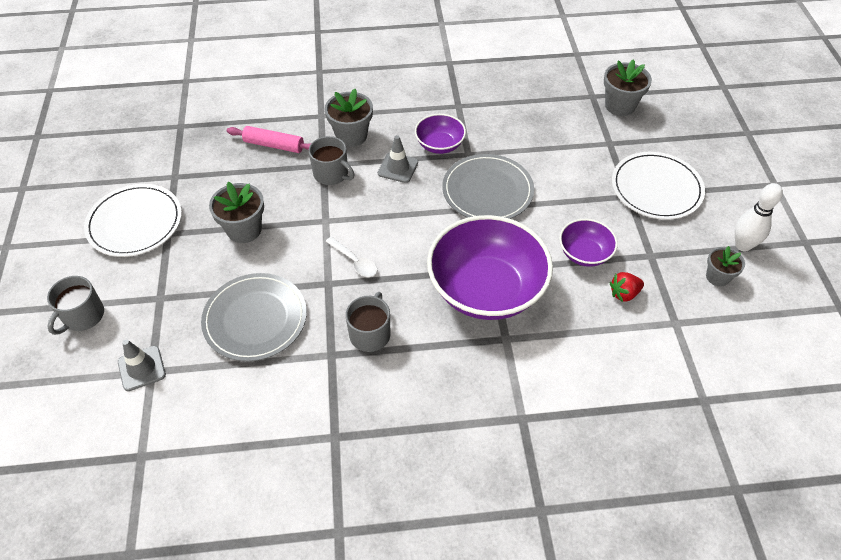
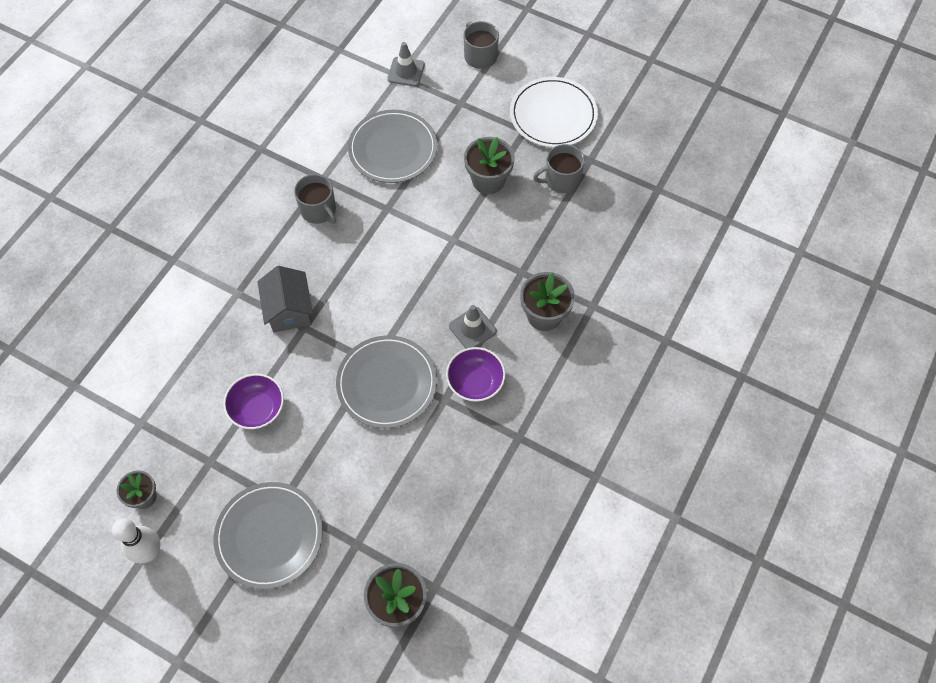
camera: 125 degrees right, 10 degrees up
pink rolling pin [227,126,311,153] -> none
grey mug [309,136,355,185] -> grey mug moved to [533,144,585,193]
white spoon [325,237,378,277] -> none
purple bowl [427,215,553,320] -> grey house [257,266,313,332]
red strawberry [610,272,644,302] -> none
white plate [612,152,705,220] -> grey plate [213,482,323,589]

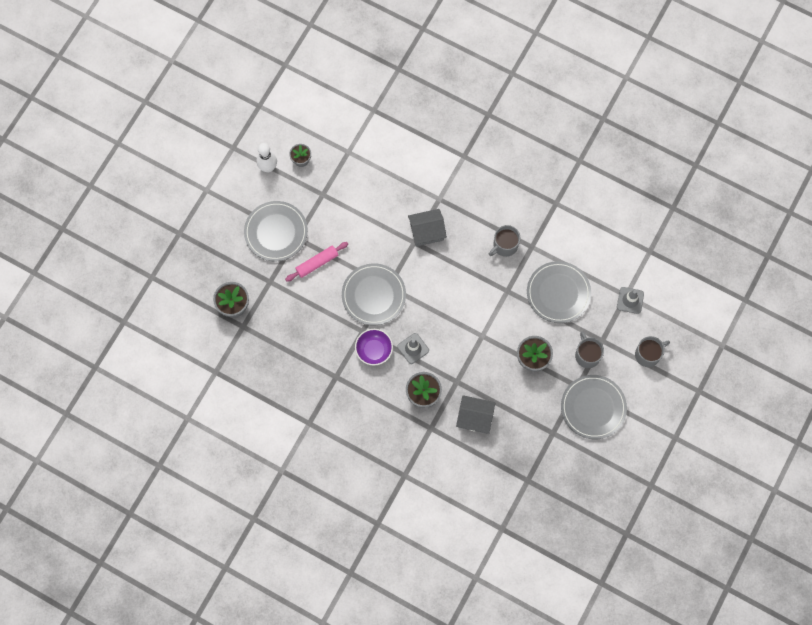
camera: 90 degrees right, 10 degrees up
purple bowl [223,374,284,429] -> none
white plate [510,77,598,148] -> grey plate [561,375,627,439]
grey mug [533,144,585,193] -> grey mug moved to [575,331,604,368]
none -> pink rolling pin [285,242,348,282]
none -> grey house [456,395,495,434]

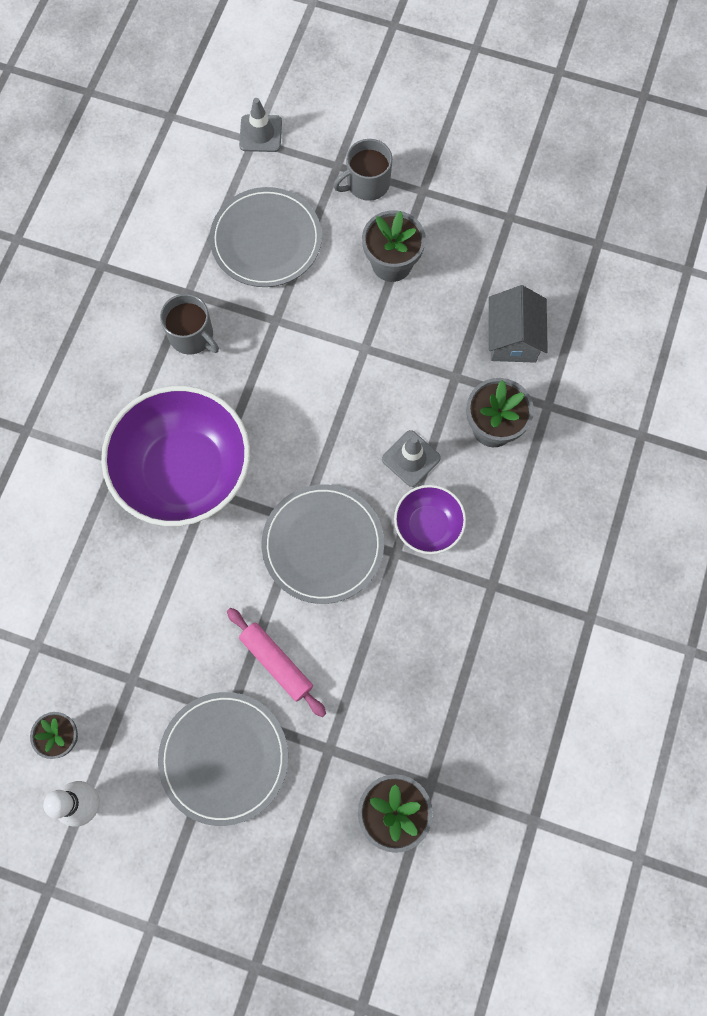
camera: 100 degrees left, 0 degrees up
grey house [408,209,447,247] -> purple bowl [101,386,250,526]
grey plate [561,375,627,439] -> none
grey mug [635,336,670,367] -> none

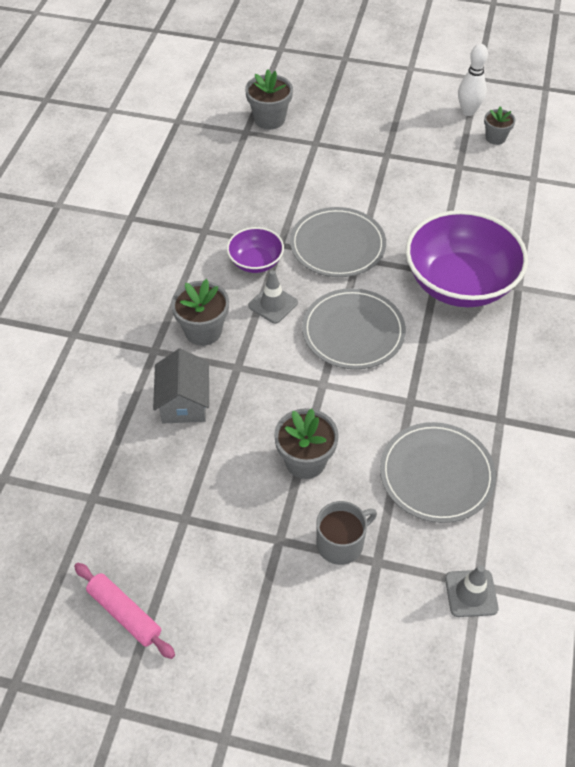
camera: 175 degrees right, 20 degrees down
grey plate [158,692,288,826] -> grey plate moved to [302,288,406,369]
grey mug [160,294,219,355] -> none
pink rolling pin [227,608,326,717] -> pink rolling pin moved to [74,563,175,659]

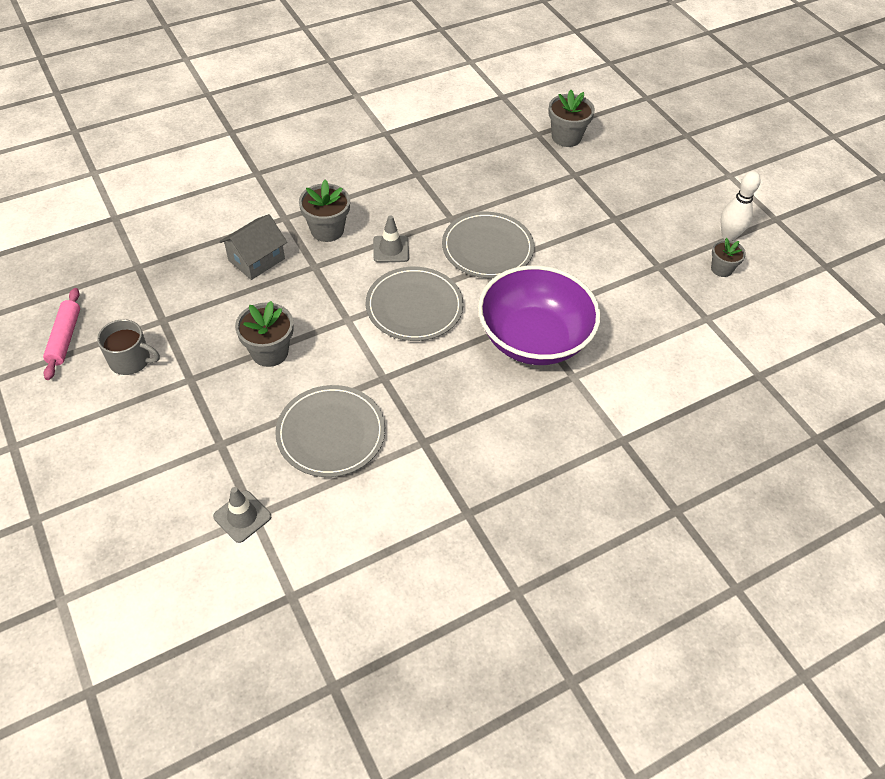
camera: 45 degrees right, 0 degrees up
purple bowl [227,227,284,273] -> none
grey mug [316,501,377,565] -> grey mug moved to [97,319,160,375]

